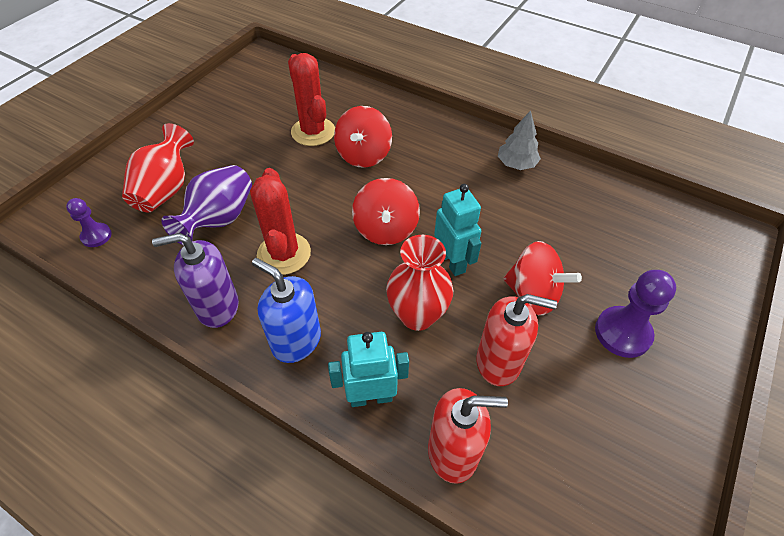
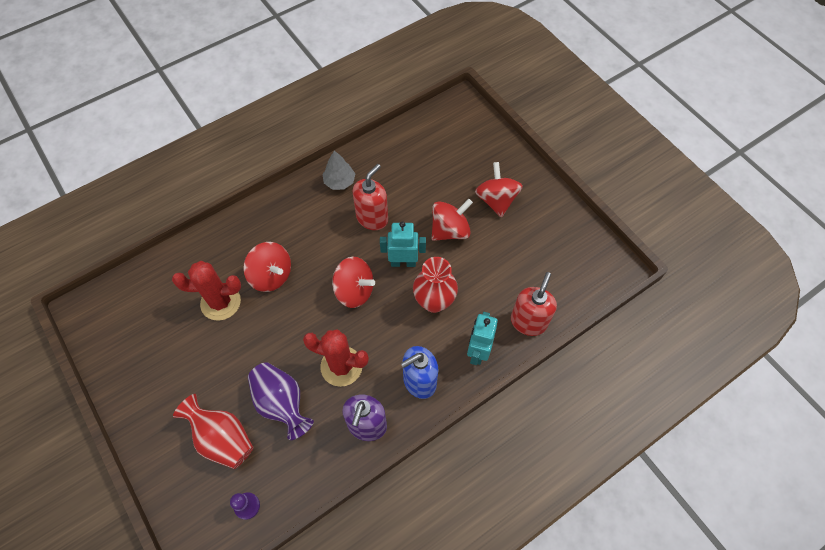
camera: 65 degrees left, 10 degrees up
red soap dispenser [476,294,557,386] -> red soap dispenser moved to [353,164,388,230]
purple pawn [595,270,676,358] -> red spinning top [475,162,523,218]

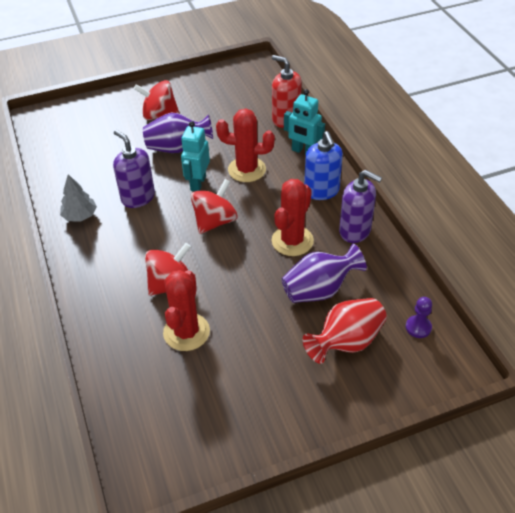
camera: 75 degrees left, 15 degrees down
red soap dispenser [353,164,388,230] -> purple soap dispenser [113,130,155,208]
red vase [413,257,458,313] -> red cactus [216,109,275,182]
red spinning top [432,199,473,241] -> purple vase [143,113,213,153]

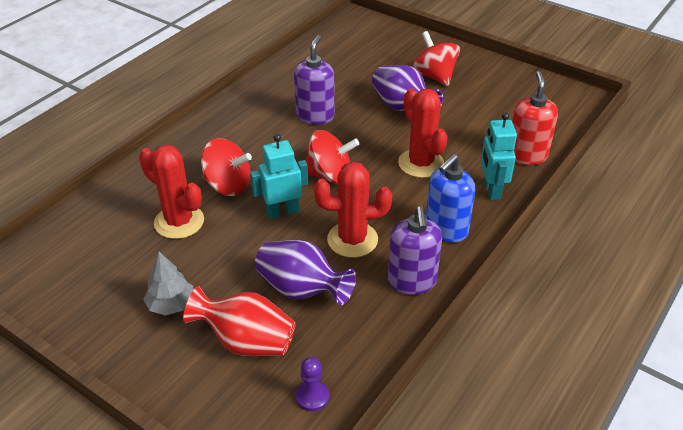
camera: 55 degrees right, 5 degrees down
grey tree [60,175,97,222] -> grey tree moved to [143,252,193,316]
red cactus [163,270,210,351] -> red cactus turned 60 degrees clockwise [139,145,204,239]
turquoise robot [181,121,210,191] -> turquoise robot moved to [250,134,308,219]

